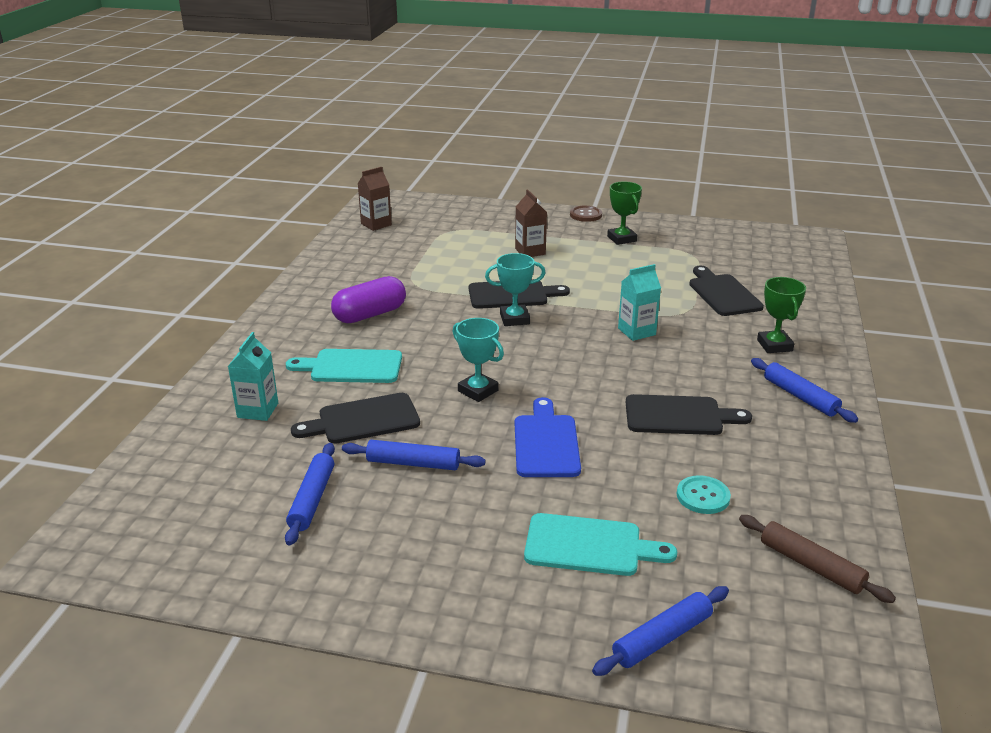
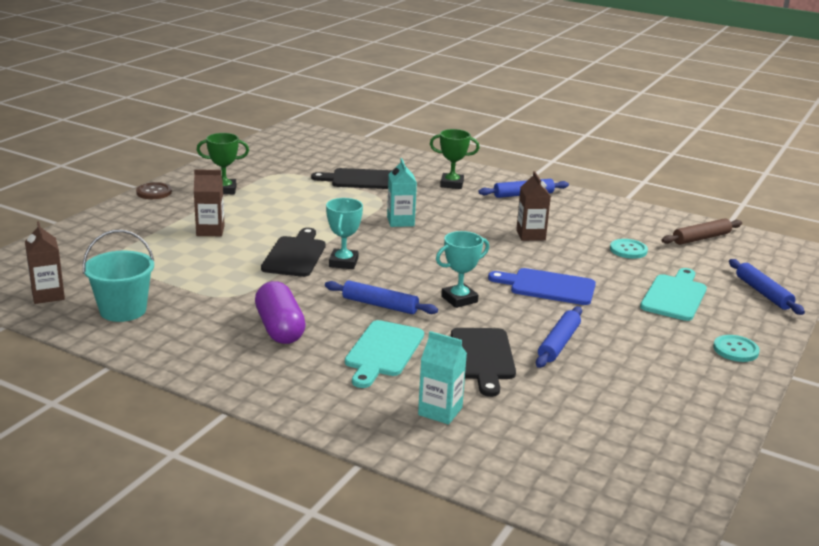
camera: 75 degrees left, 5 degrees down
blue rolling pin [285,443,335,546] -> blue rolling pin moved to [325,280,438,314]
black cutting board [626,394,752,435] -> brown carton [516,171,551,241]
none -> turquoise bucket [83,230,154,322]
none -> turquoise button [713,335,760,362]

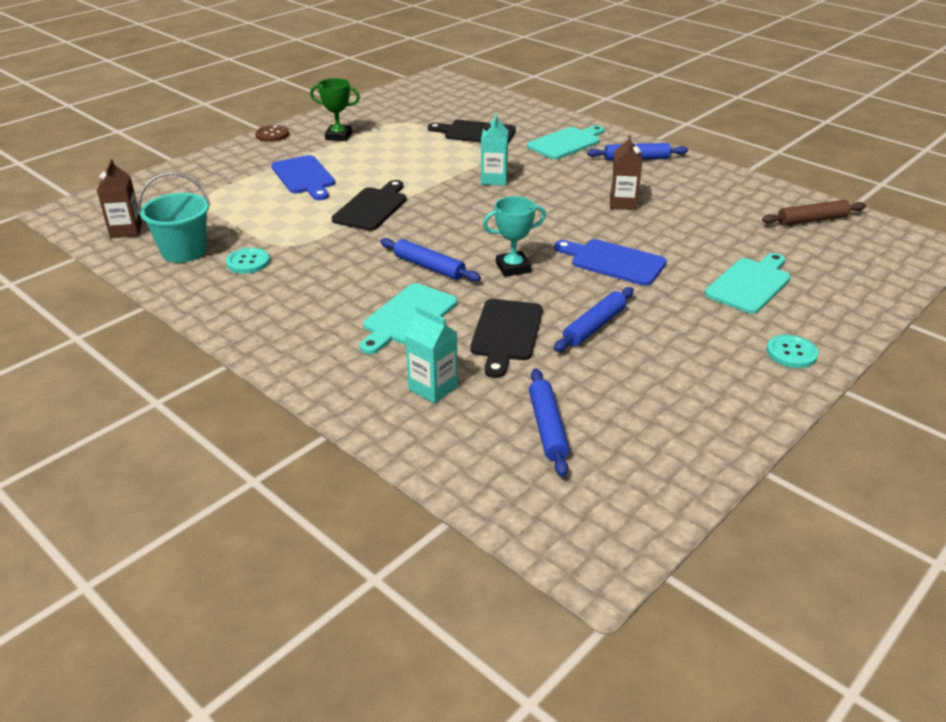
camera: 15 degrees right, 10 degrees up
brown carton [194,169,225,236] -> blue cutting board [271,155,335,200]
purple capsule [255,281,306,344] -> none
turquoise trophy [326,198,363,269] -> none
green trophy [430,129,479,189] -> turquoise cutting board [527,125,604,159]
turquoise button [610,239,648,259] -> turquoise button moved to [226,248,270,274]
blue rolling pin [729,259,805,315] -> blue rolling pin moved to [529,368,570,477]

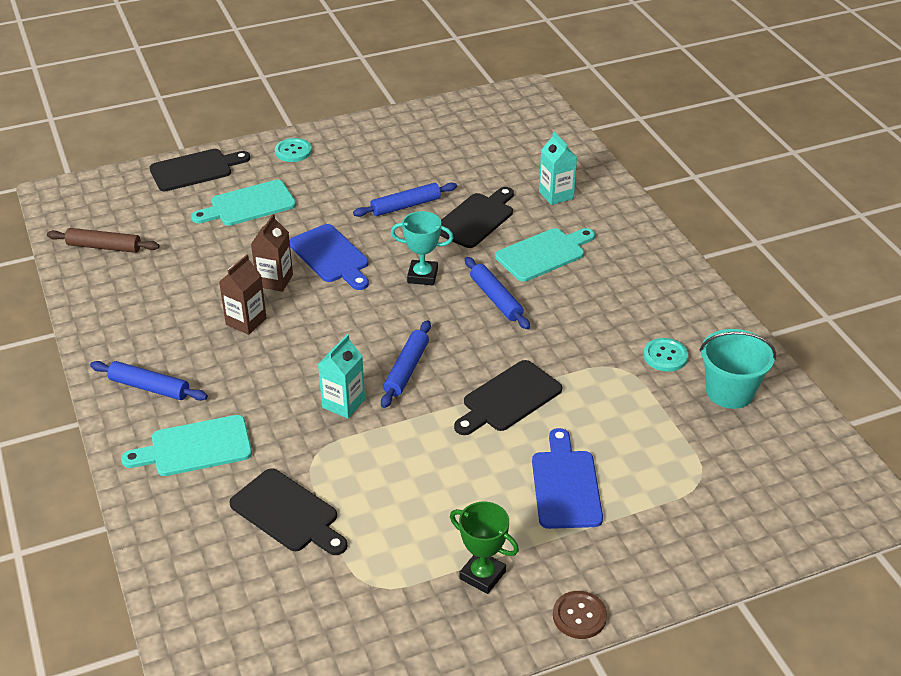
camera: 155 degrees left, 5 degrees up
brown carton [97,159,142,238] -> brown carton moved to [251,214,293,292]
blue rolling pin [529,368,570,477] -> blue rolling pin moved to [381,320,431,408]
none -> black cutting board [150,149,250,191]

